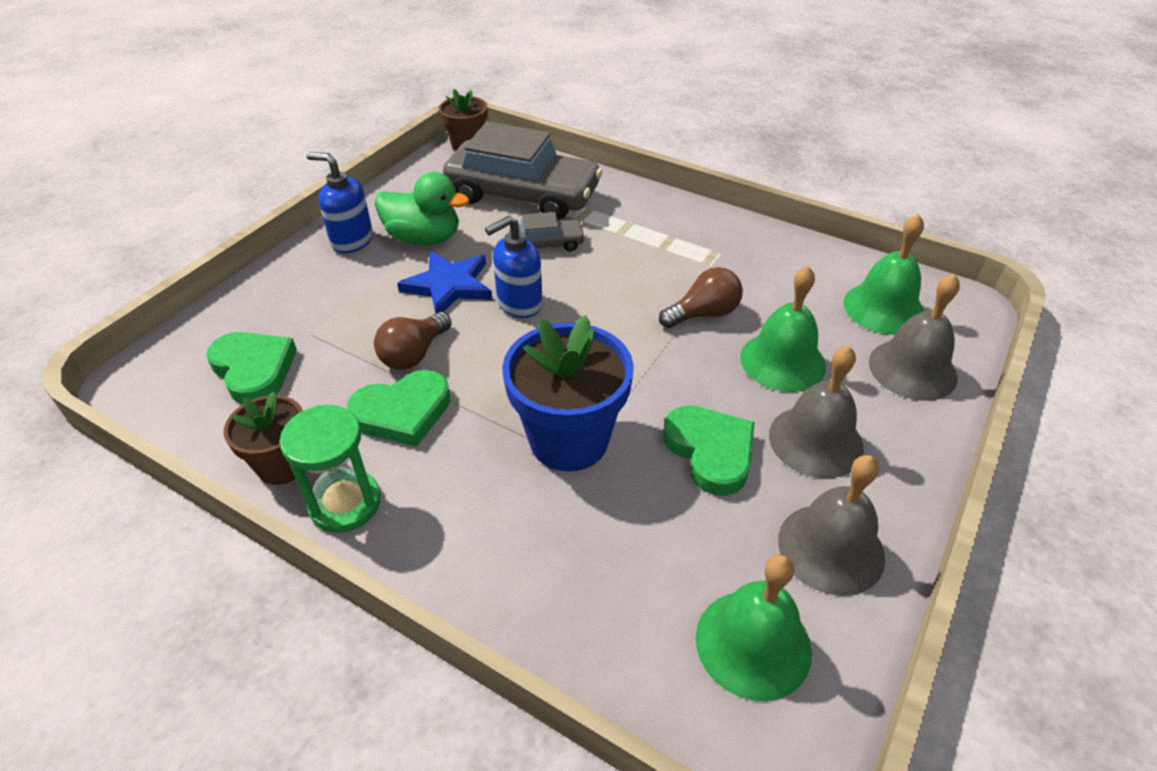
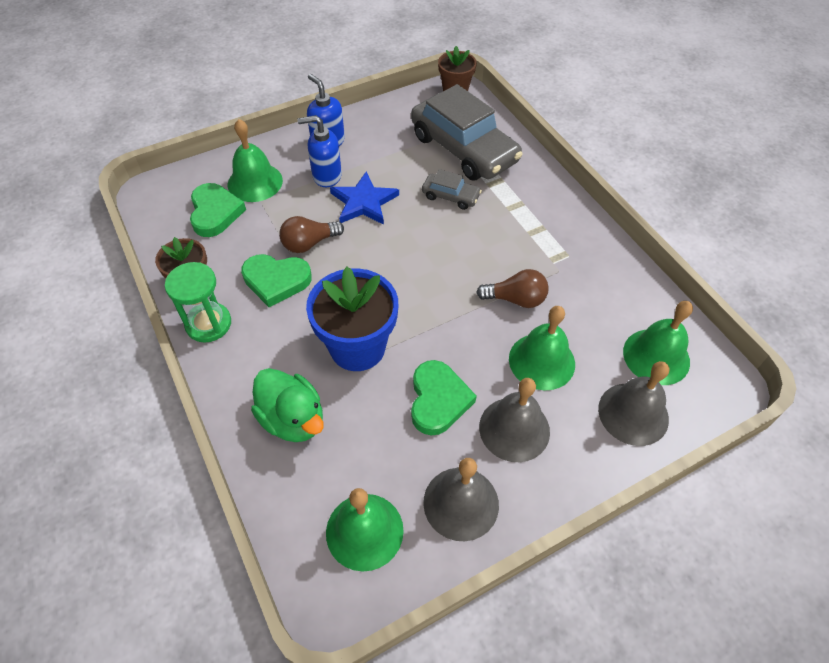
camera: 30 degrees right, 10 degrees up
green duck [375,172,469,245] -> green duck moved to [251,368,324,442]
blue soap dispenser [485,215,543,318] -> blue soap dispenser moved to [297,115,342,187]
none -> green bell [228,119,283,202]

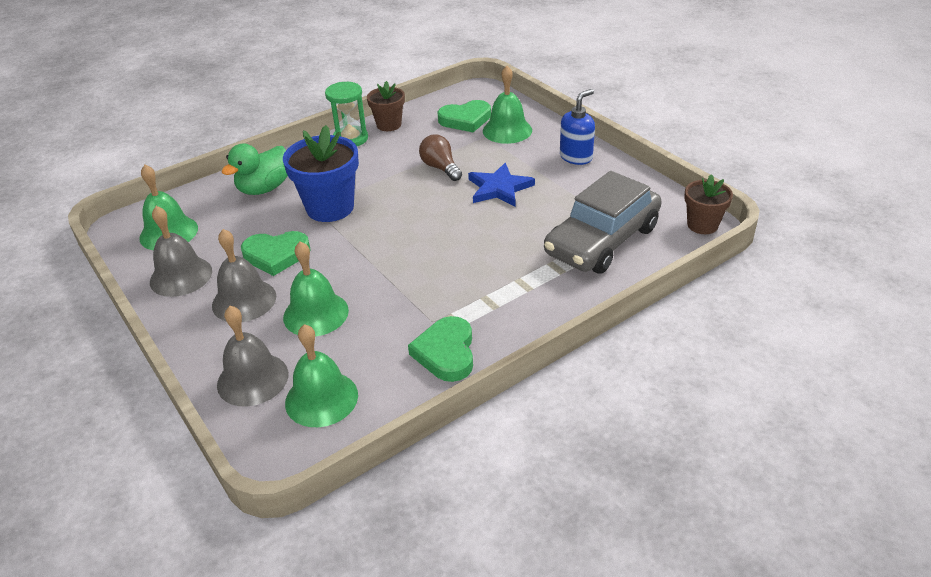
camera: 85 degrees right, 15 degrees down
green heart [241,254,312,307] -> green heart moved to [408,316,473,382]
blue soap dispenser [297,115,342,187] -> none
grey car [422,169,482,210] -> none
brown light bulb [476,269,549,308] -> none

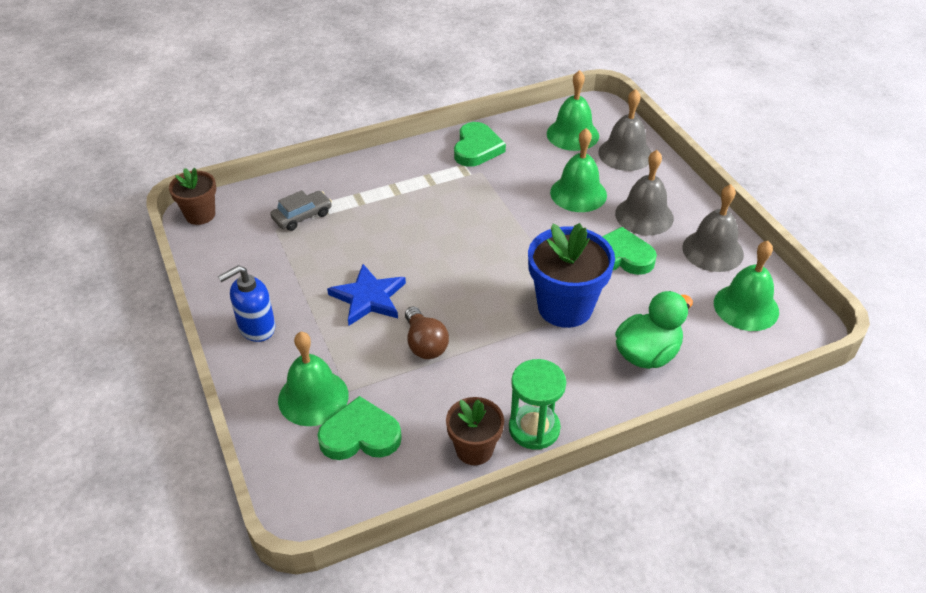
camera: 170 degrees left, 5 degrees up
grey car [544,171,662,274] -> grey car [271,190,332,231], size x0.45

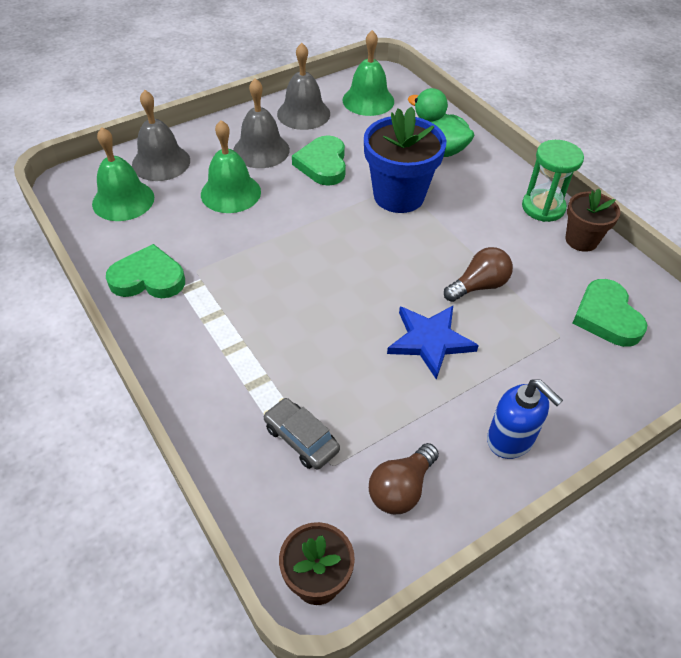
camera: 100 degrees left, 5 degrees up
green bell [278,332,349,426] -> none
none -> brown light bulb [369,443,439,514]

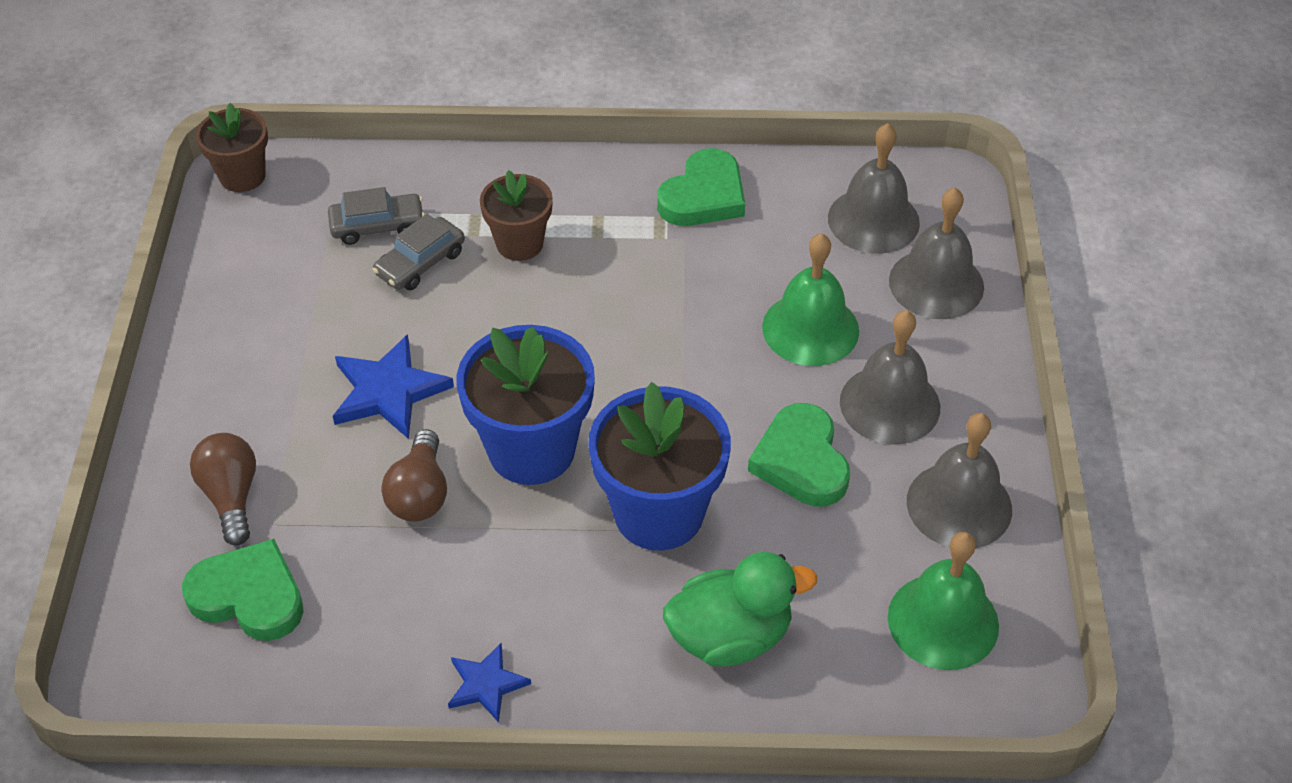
camera: 125 degrees right, 0 degrees up
green bell [92,127,154,221] -> grey bell [828,123,920,254]
green heart [292,135,346,186] -> green heart turned 135 degrees counterclockwise [748,403,850,507]
brown light bulb [369,443,439,514] -> brown light bulb moved to [190,433,256,545]
blue soap dispenser [487,379,563,459] -> none
green hourglass [522,140,584,222] -> blue star [448,643,531,723]
brown flower pot [566,189,620,252] -> brown flower pot moved to [480,170,553,261]
none -> grey car [372,214,465,290]
none -> blue flower pot [457,325,595,485]

